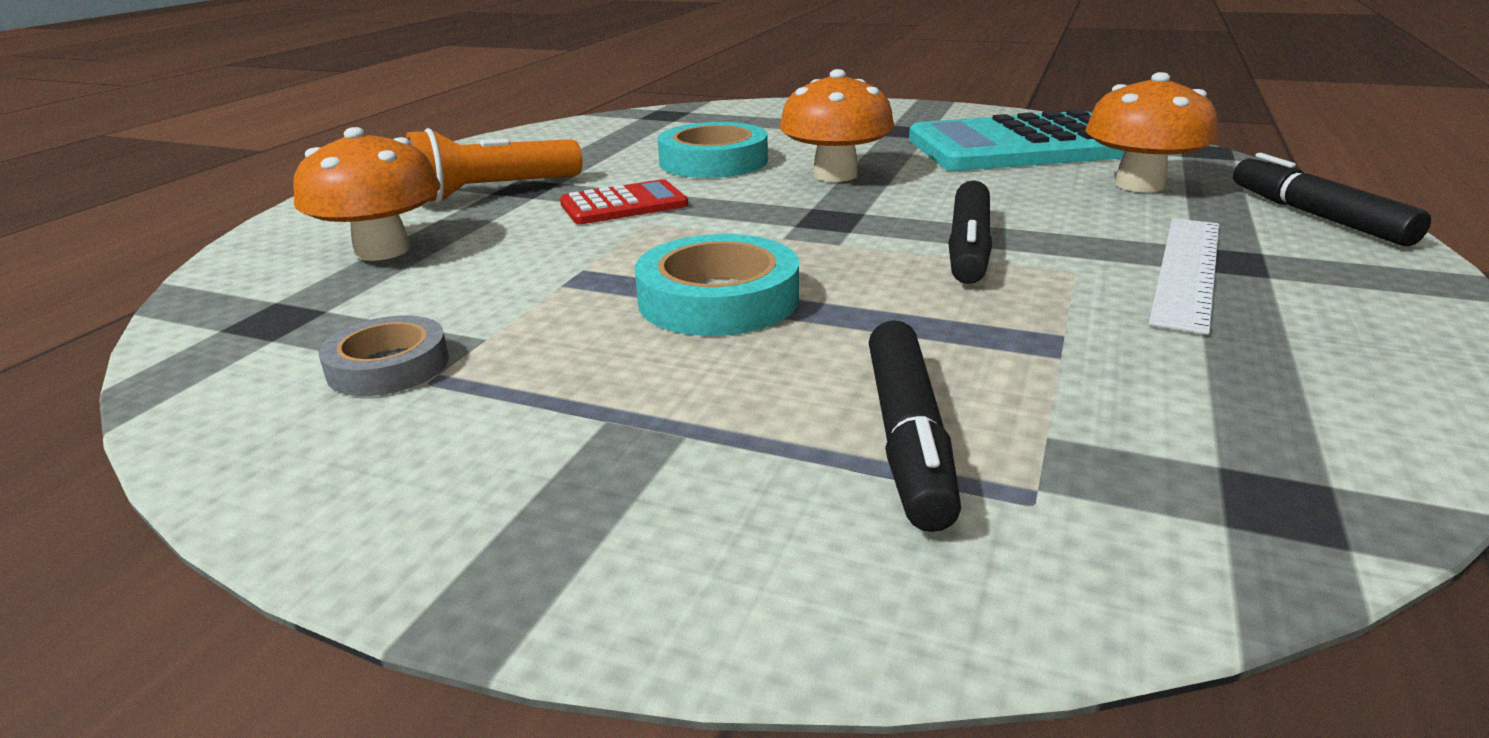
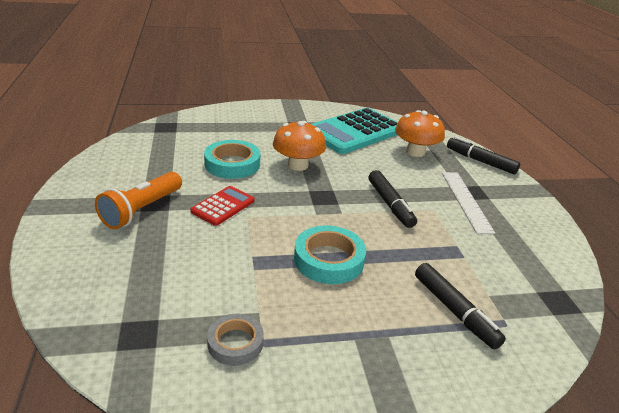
camera: 35 degrees left, 5 degrees up
orange mushroom [293,127,440,261] -> none

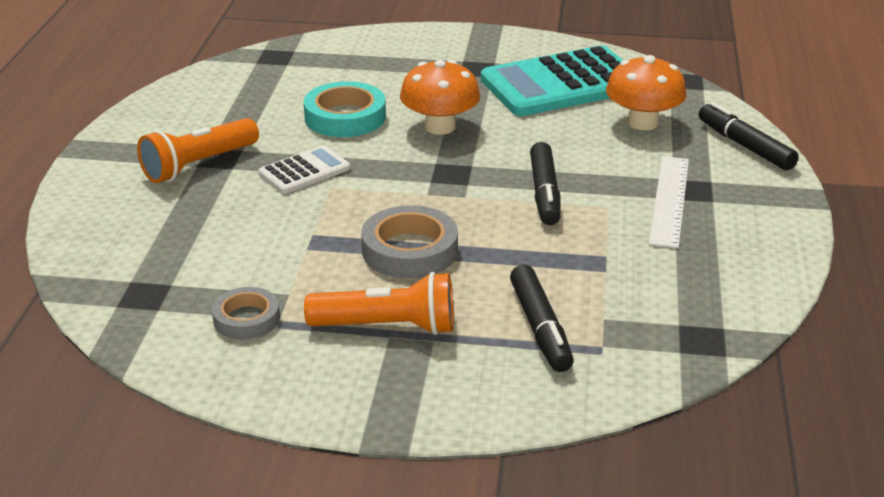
camera: 20 degrees right, 0 degrees up
red calculator [190,186,254,226] -> white calculator [258,145,350,194]
turquoise tape [294,226,366,284] -> grey tape [361,205,458,278]
none -> orange flashlight [304,272,454,335]

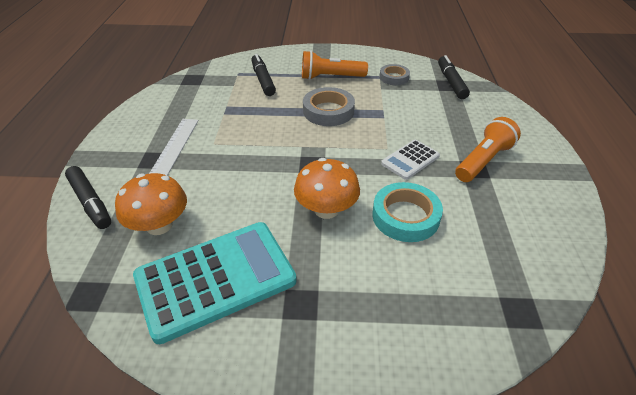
camera: 175 degrees right, 10 degrees up
black marker [530,142,561,225] -> black marker moved to [438,55,470,99]

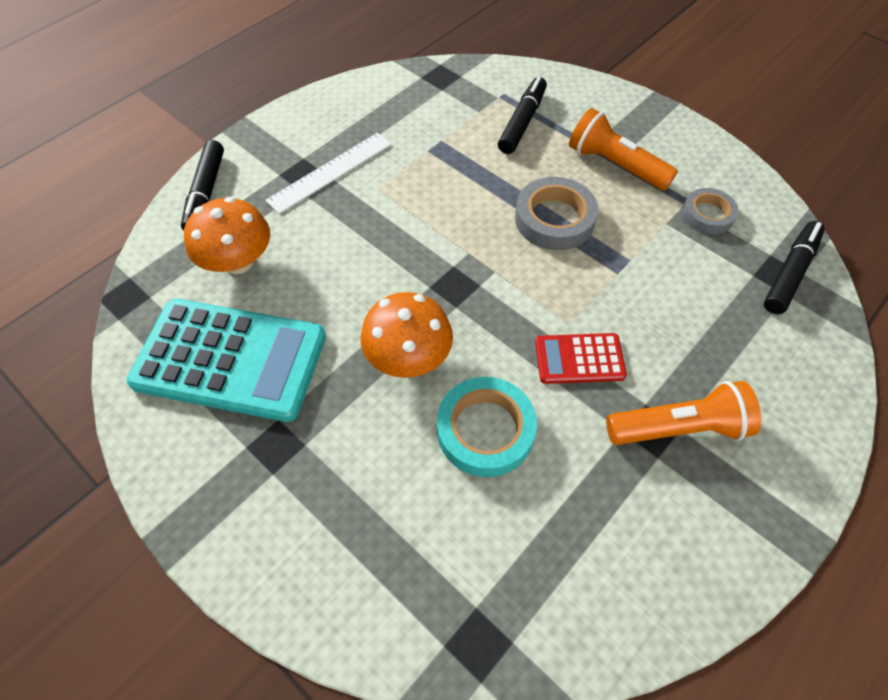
camera: 40 degrees right, 15 degrees up
white calculator [381,140,440,180] -> red calculator [535,333,627,384]

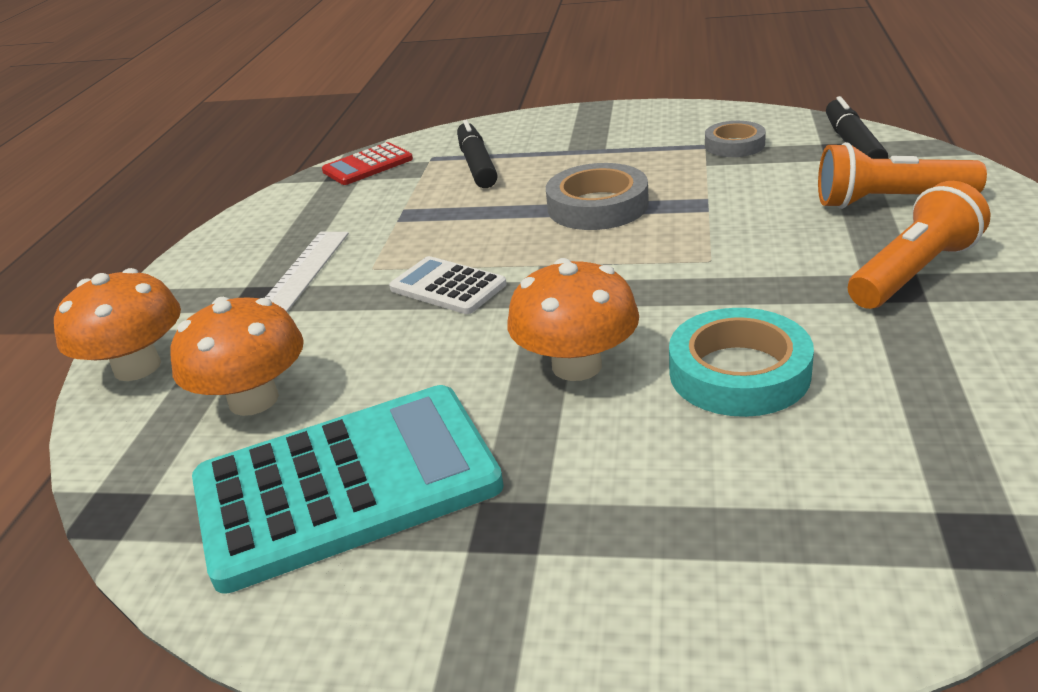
camera: 30 degrees left, 25 degrees down
black marker [181,140,224,230] -> orange mushroom [54,268,181,381]
red calculator [535,333,627,384] -> red calculator moved to [322,142,413,185]
orange flashlight [569,108,678,191] -> orange flashlight moved to [818,142,987,209]
none -> white calculator [389,256,506,314]

